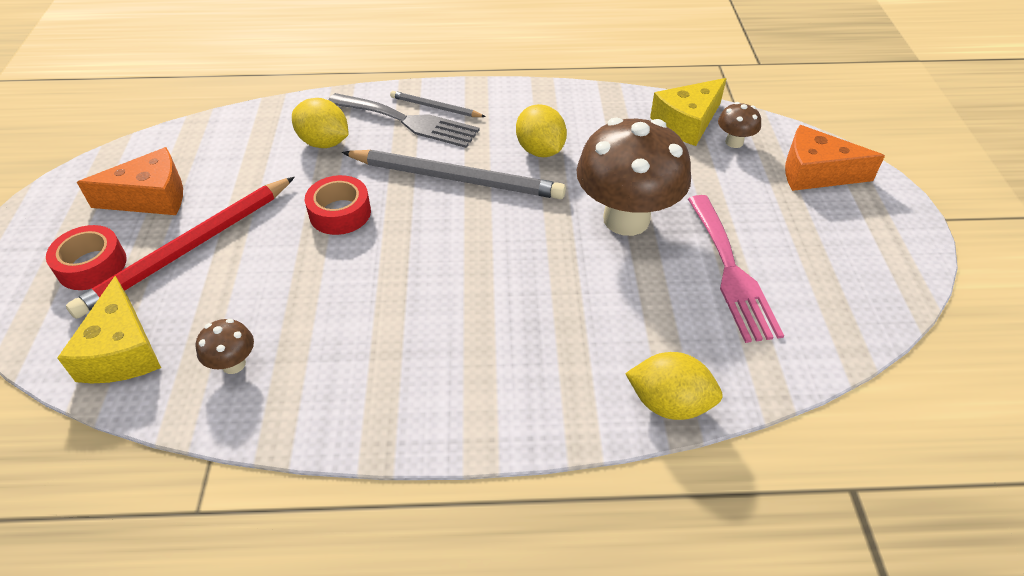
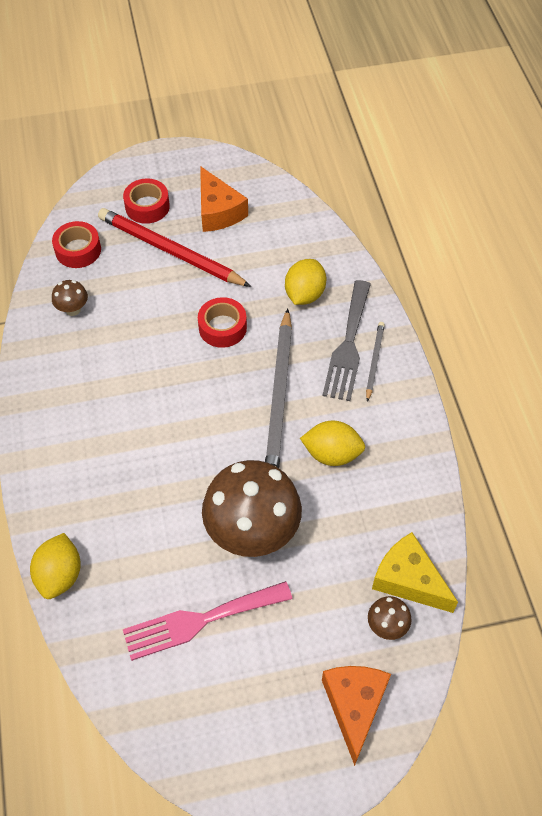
camera: 80 degrees right, 10 degrees up
yellow cheese [57,276,161,383] -> red tape [52,221,101,268]
yellow lemon [516,104,567,157] -> yellow lemon turned 45 degrees clockwise [300,421,365,466]

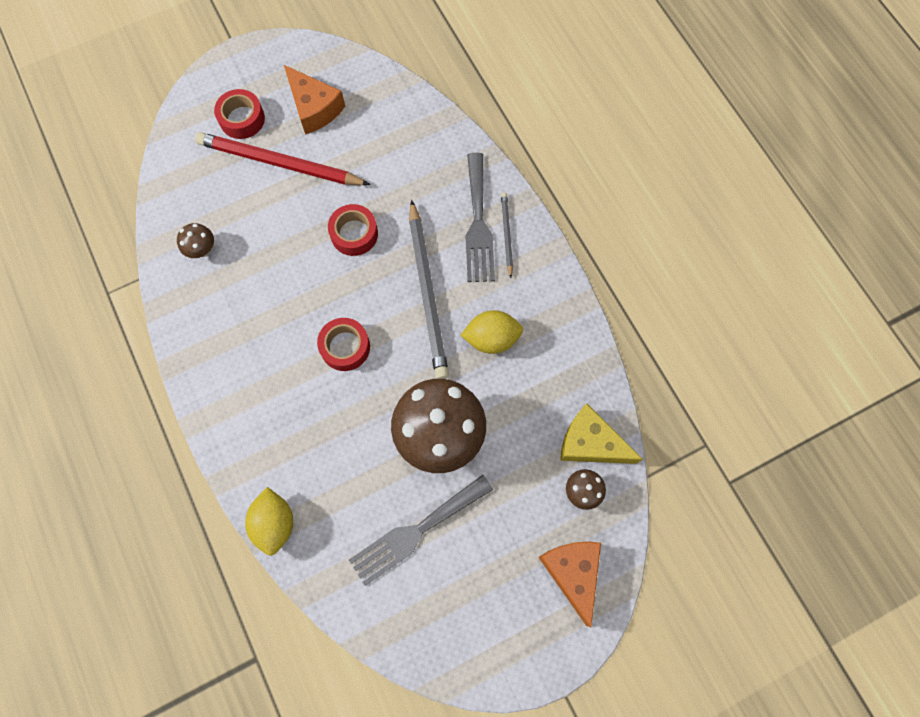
camera: 15 degrees left, 15 degrees up
red tape [52,221,101,268] -> red tape moved to [317,318,370,371]
pink fork [123,581,292,661] -> grey fork [349,475,493,586]
yellow lemon [285,259,326,305] -> none

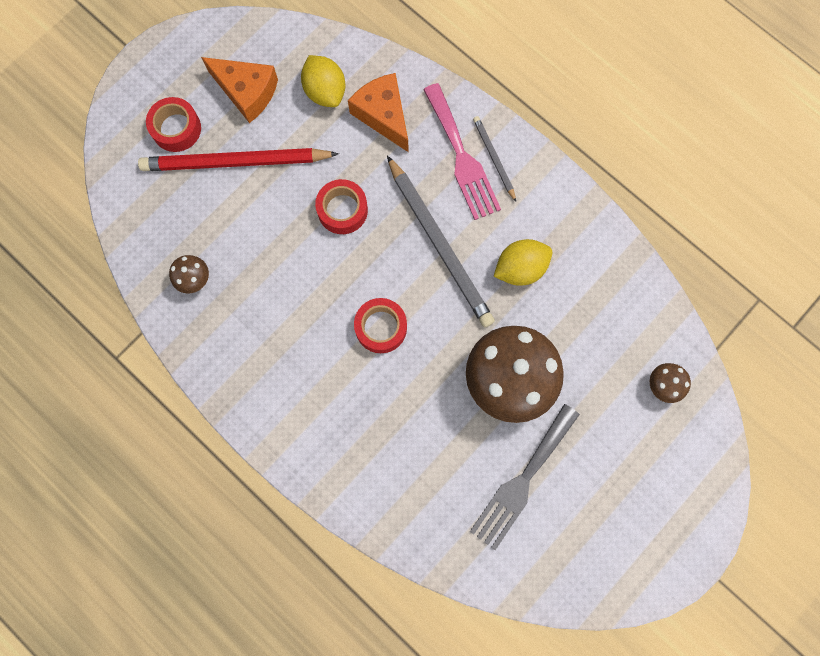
camera: 20 degrees left, 5 degrees up
yellow lemon [245,487,293,556] -> yellow lemon moved to [301,55,345,107]
grey fork [466,153,495,282] -> pink fork [423,83,501,220]
orange cheese [538,541,601,627] -> orange cheese moved to [348,73,408,152]
yellow cheese [560,403,643,464] -> none

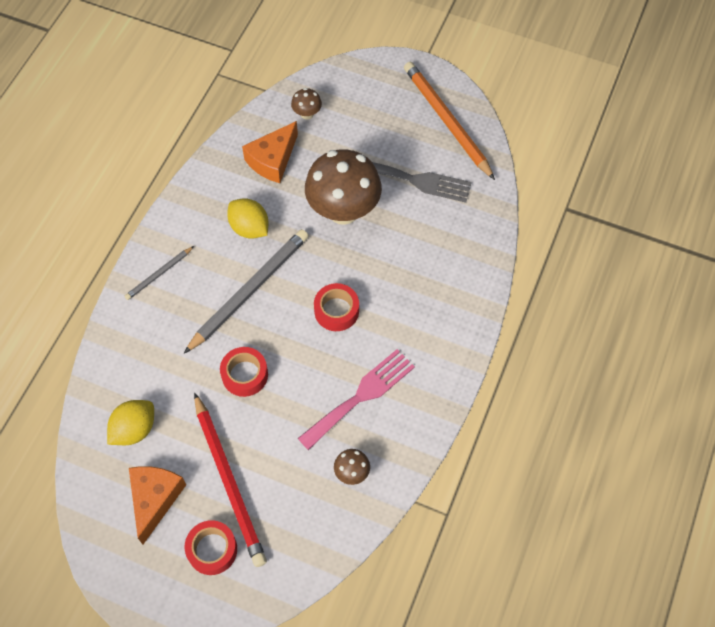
camera: 110 degrees left, 15 degrees down
orange cheese [348,73,408,152] -> orange cheese moved to [242,121,298,183]
pink fork [423,83,501,220] -> pink fork moved to [298,349,415,450]
none -> orange pencil [404,62,495,180]

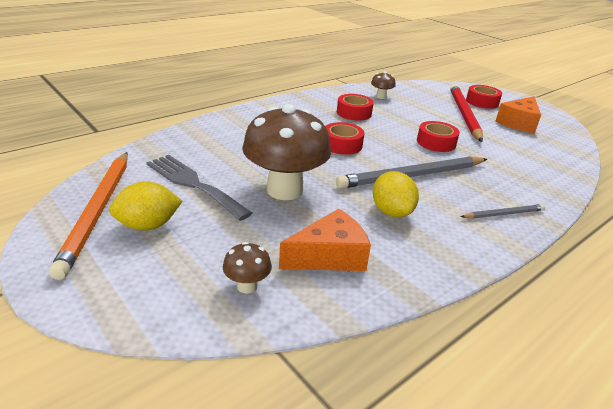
camera: 155 degrees left, 30 degrees down
yellow lemon [107,400,154,445] -> yellow lemon moved to [109,181,182,231]
pink fork [298,349,415,450] -> red tape [337,94,374,121]

